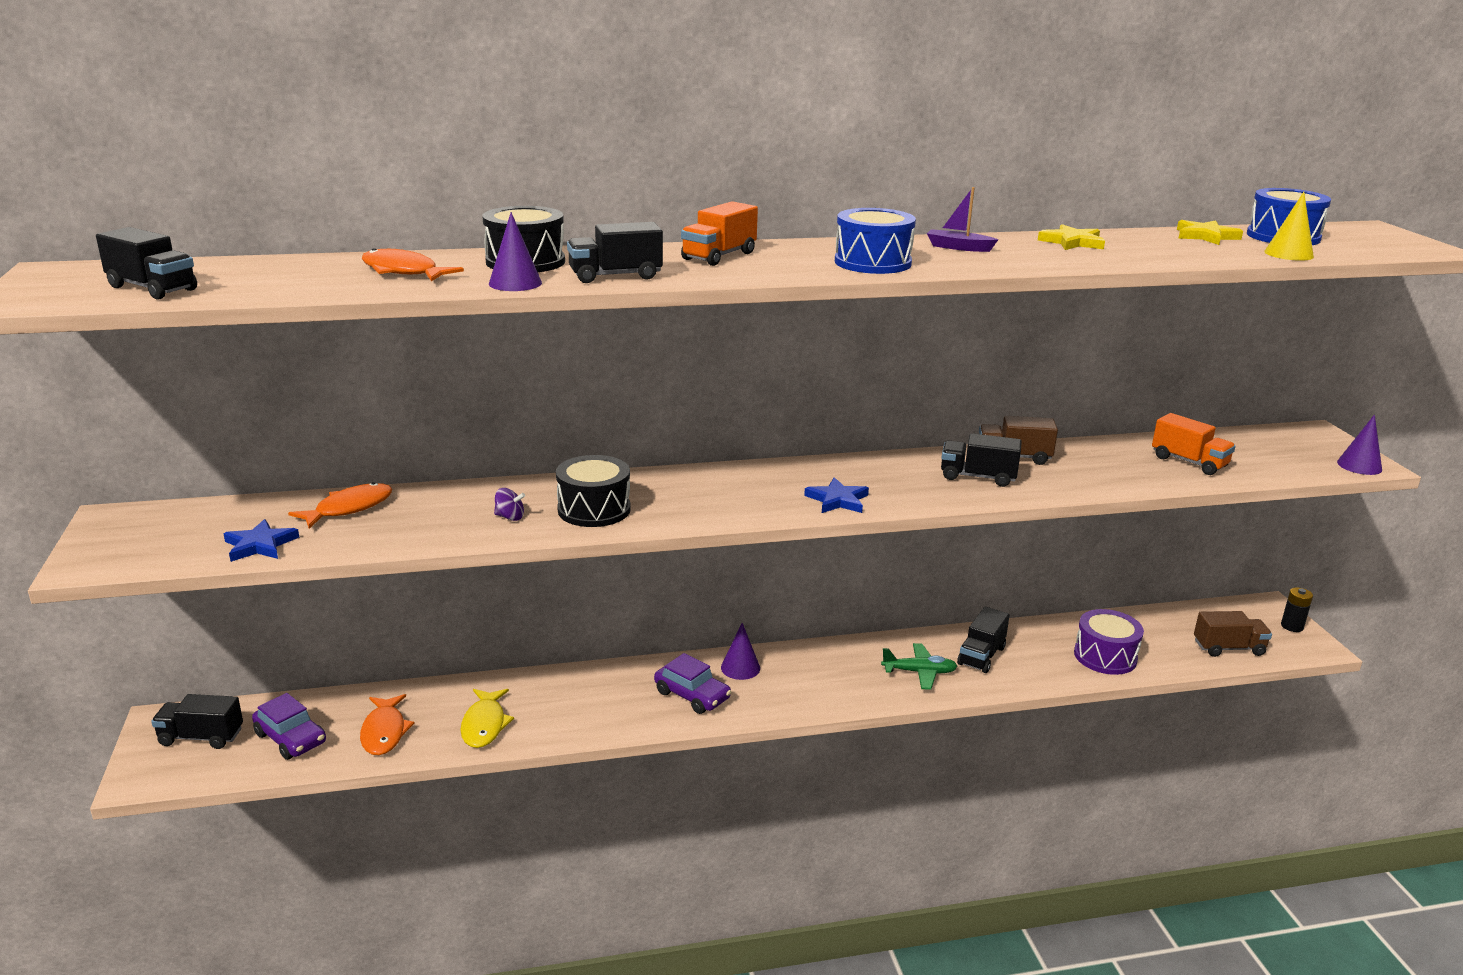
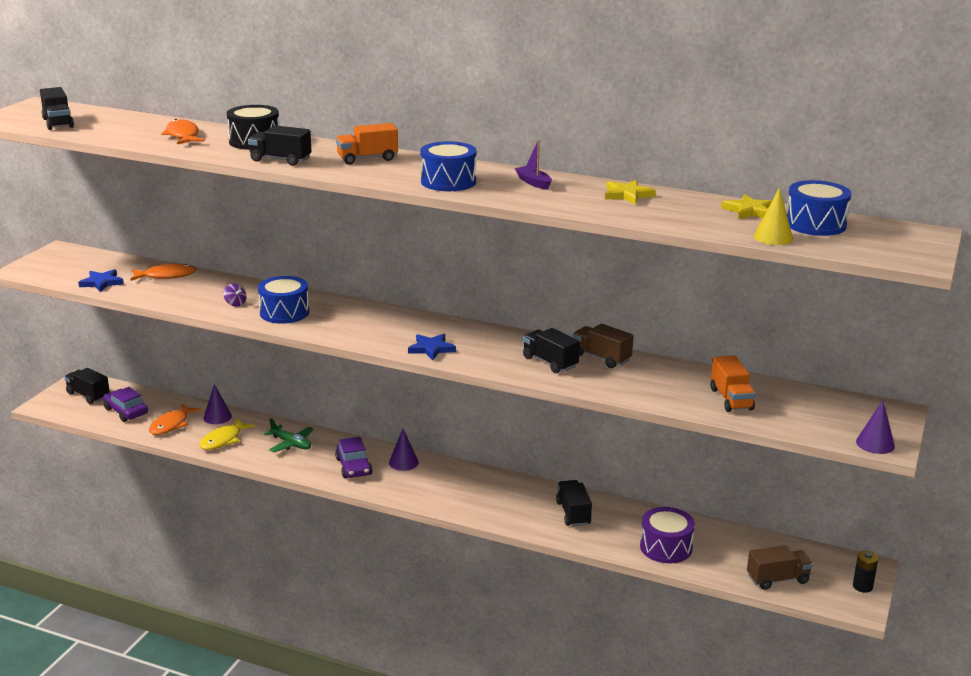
camera: 35 degrees right, 0 degrees up
purple car [252,693,326,760] -> purple car turned 150 degrees clockwise [103,387,148,422]
purple cone [489,212,542,291] -> purple cone moved to [203,384,232,424]
black drum [556,455,631,527] -> blue drum [258,276,309,324]
green plane [881,643,957,690] -> green plane moved to [264,418,314,452]
black truck [957,607,1010,673] -> black truck turned 105 degrees clockwise [556,480,592,527]
brown truck [1194,611,1272,657] -> brown truck turned 45 degrees counterclockwise [747,545,813,590]

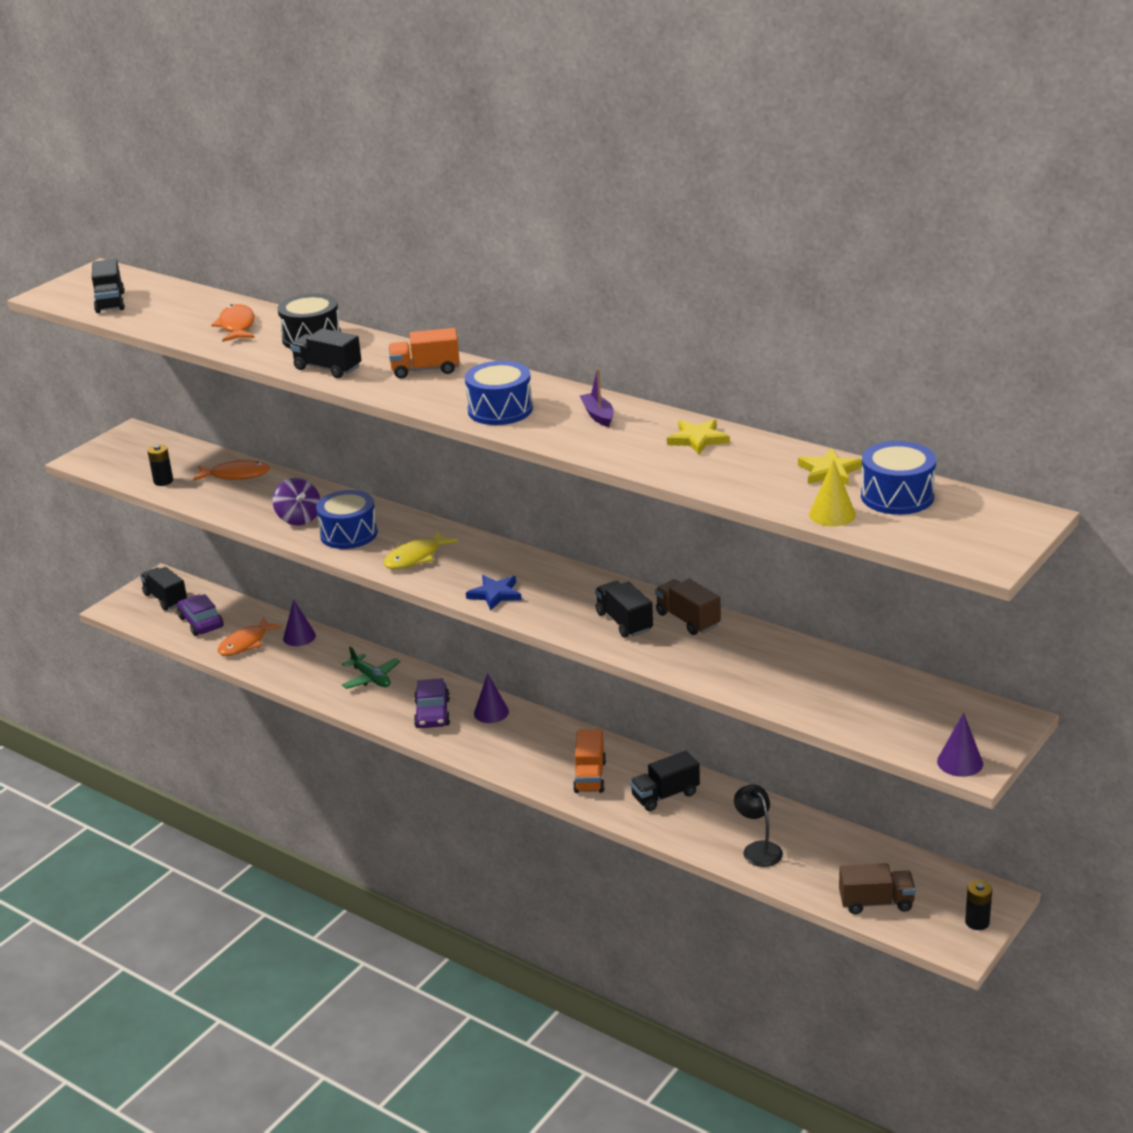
camera: 15 degrees right, 5 degrees up
blue star [78,269,124,292] -> black battery [147,445,173,486]
yellow fish [199,419,255,450] -> yellow fish moved to [384,530,458,569]
purple spinning top [223,284,246,307] -> purple spinning top [273,478,320,525], size x1.73
black truck [556,480,592,527] -> black truck turned 120 degrees counterclockwise [630,751,700,811]
purple drum [640,507,695,563] -> black lamp [734,784,783,867]
orange truck [711,355,756,412] -> orange truck moved to [573,729,606,793]

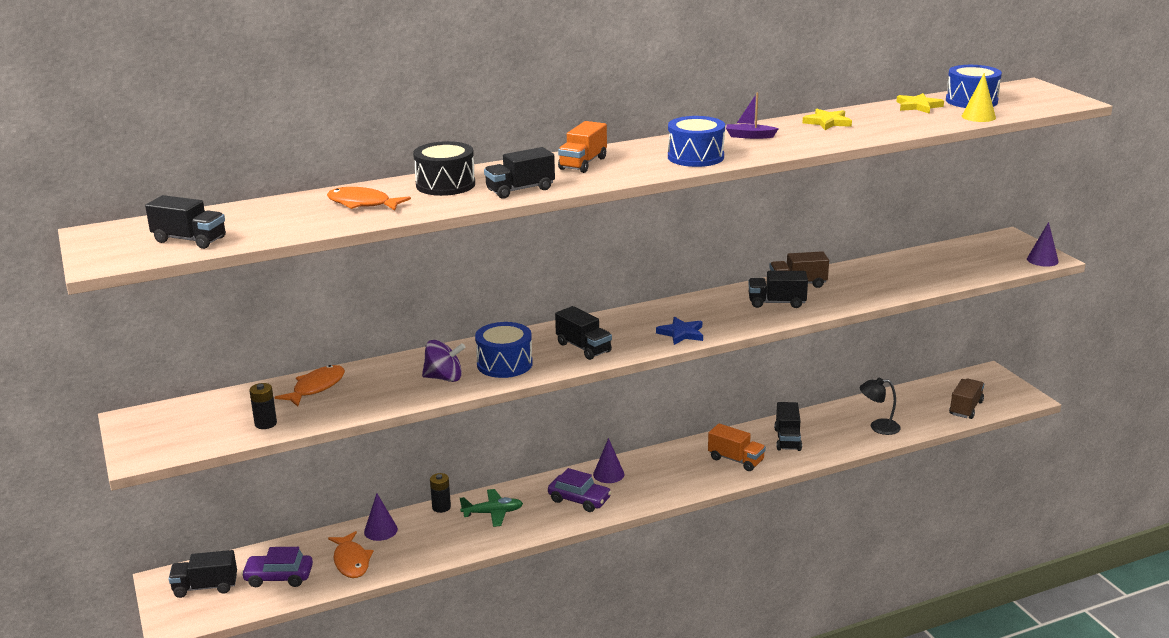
camera: 60 degrees left, 5 degrees down
yellow fish [384,530,458,569] -> black truck [555,306,612,360]
black battery [965,880,992,930] -> black battery moved to [430,473,451,513]

